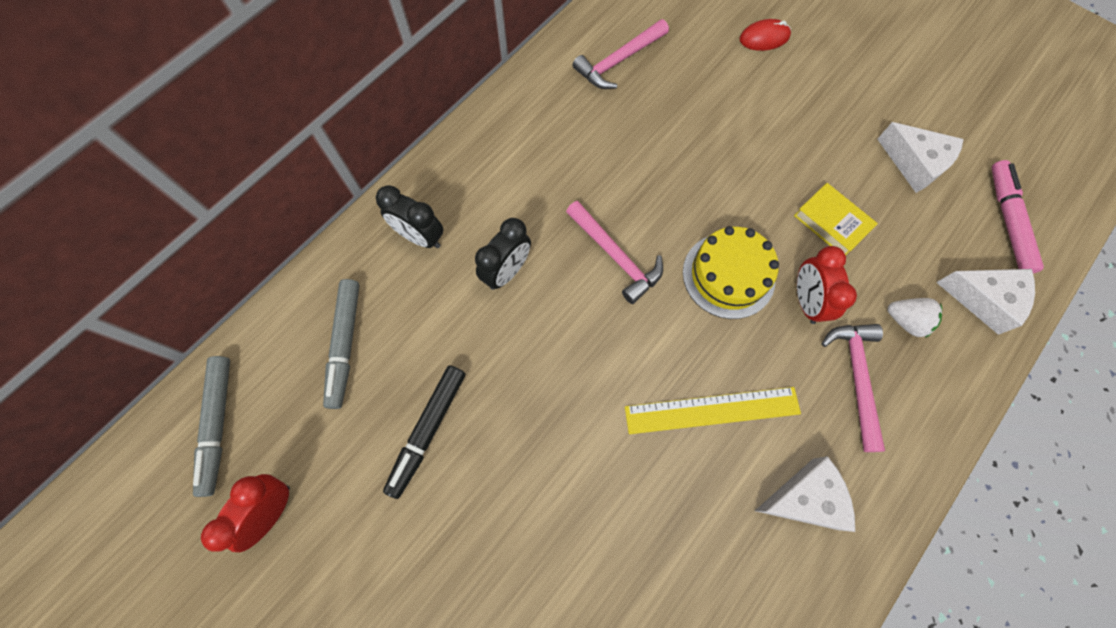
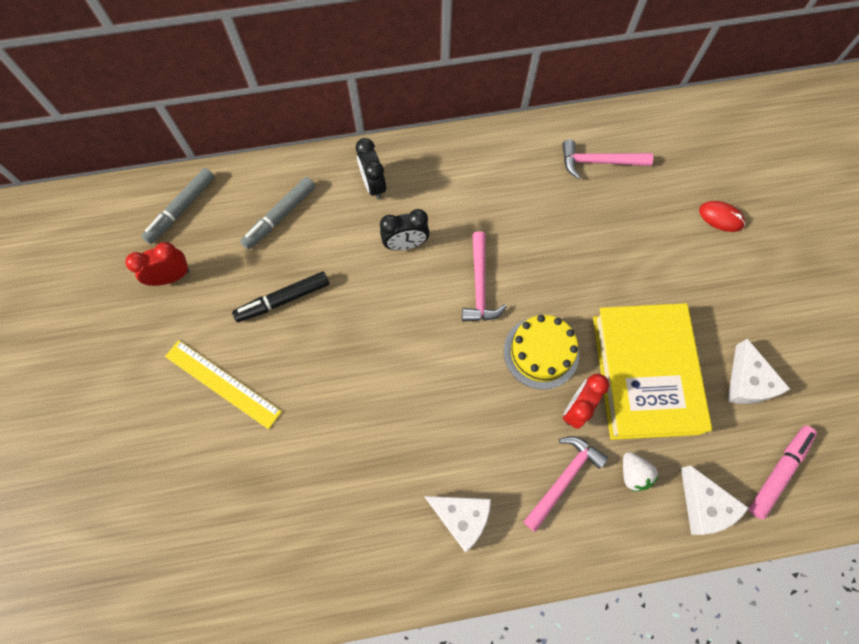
camera: 40 degrees right, 0 degrees up
yellow ruler [625,387,801,434] -> yellow ruler moved to [165,340,282,429]
yellow book [794,183,878,255] -> yellow book [593,303,712,440], size x2.36

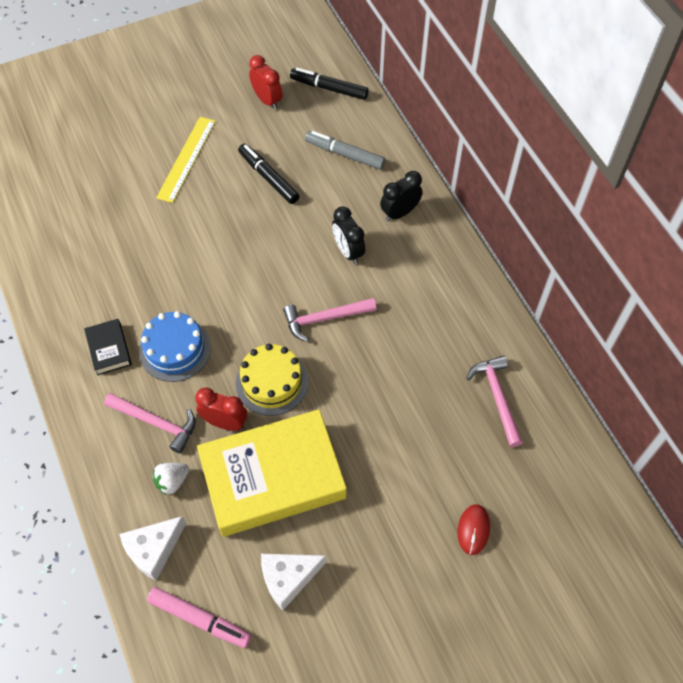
camera: 75 degrees right, 10 degrees down
grey marker [141,168,215,244] -> black marker [290,68,369,100]
white cheese [424,496,491,552] -> black book [84,319,132,376]
none -> blue cake [139,311,211,382]

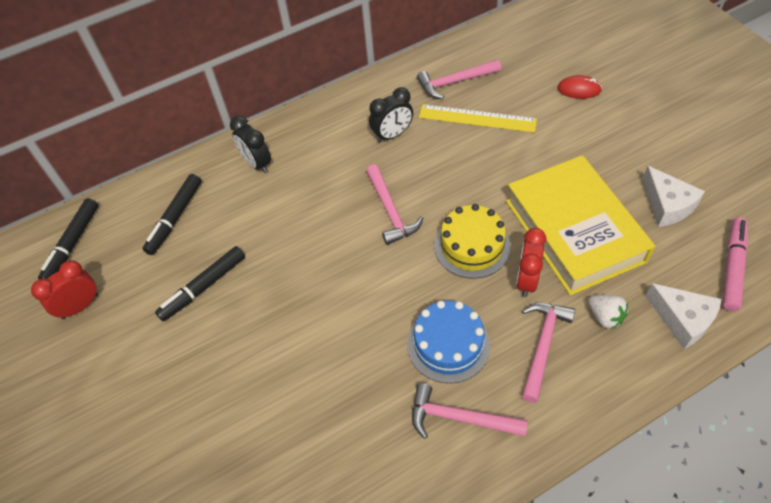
camera: 90 degrees left, 5 degrees down
black book [84,319,132,376] -> pink hammer [412,383,528,439]
yellow ruler [156,117,216,203] -> yellow ruler moved to [419,104,537,133]
grey marker [305,131,385,170] -> black marker [142,174,202,255]
black clock [332,206,365,264] -> black clock moved to [369,87,413,143]

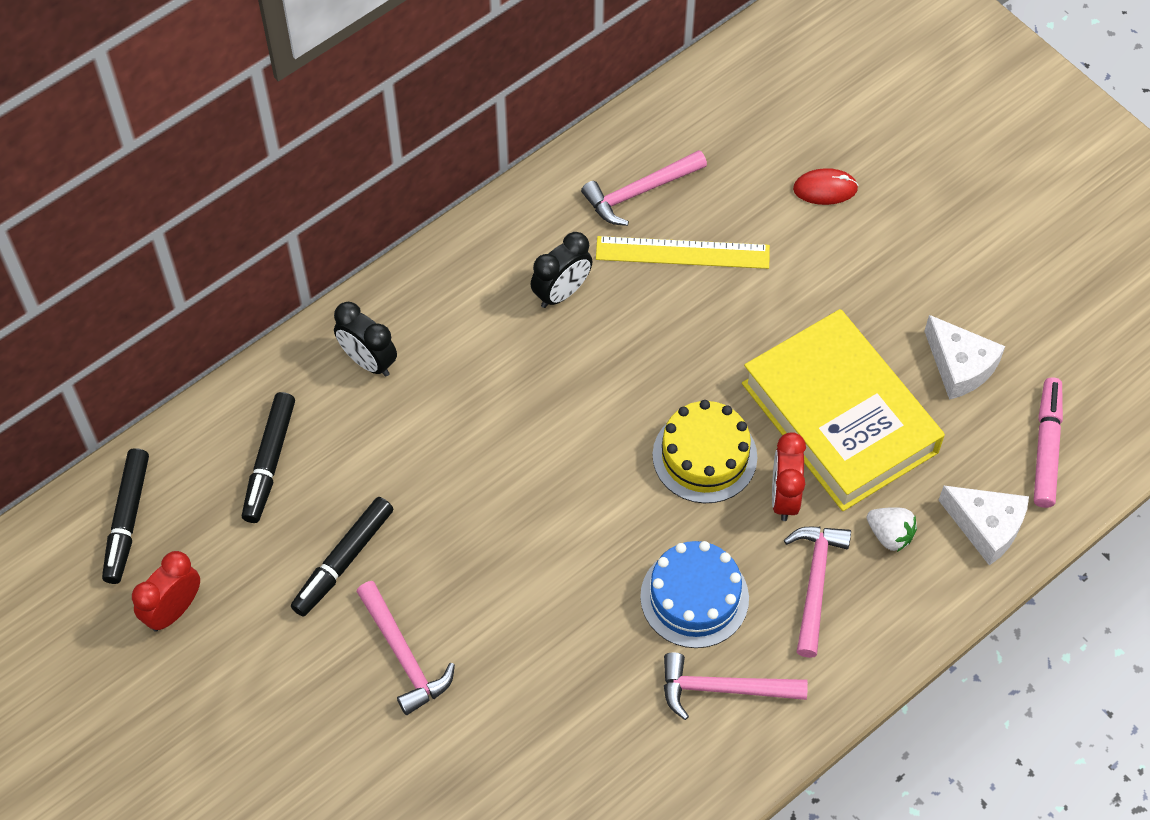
camera: 15 degrees left, 5 degrees up
pink hammer [366,164,423,245] -> pink hammer moved to [356,581,455,715]

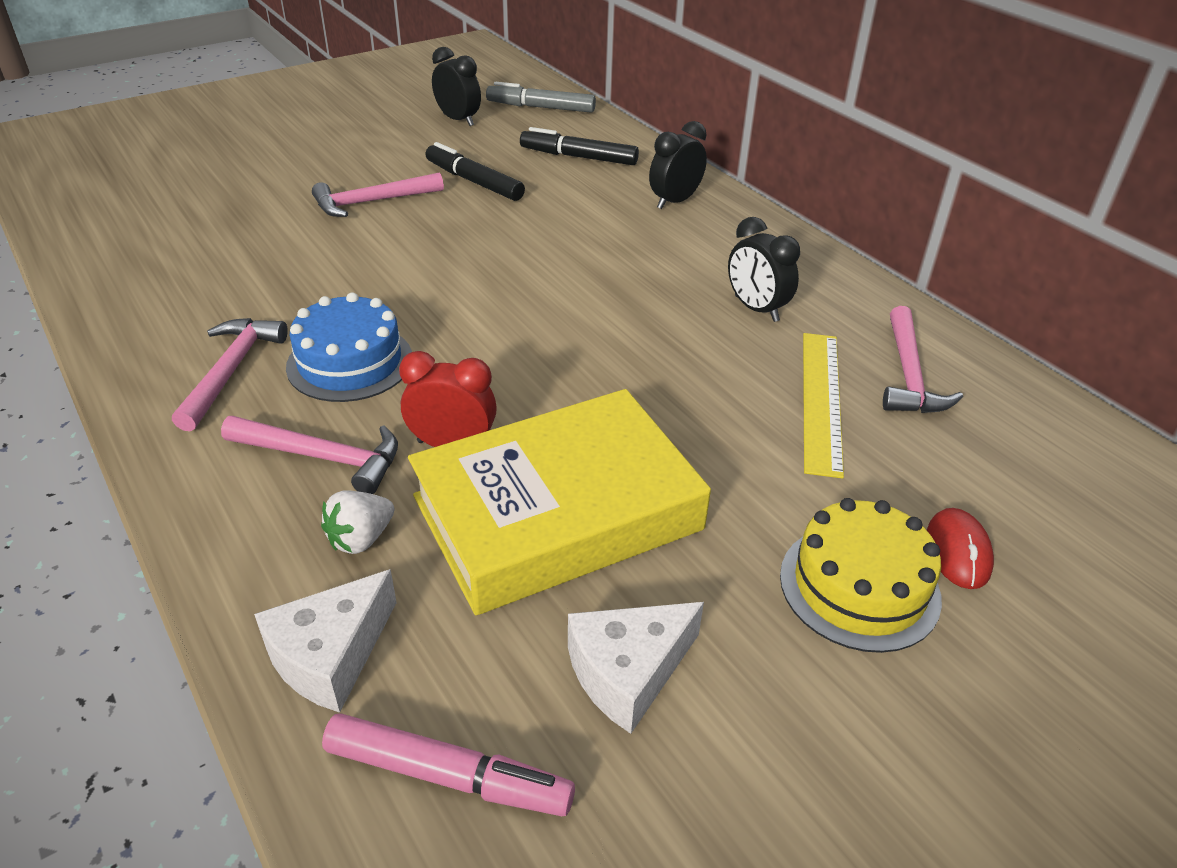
camera: 95 degrees right, 20 degrees down
black marker [102,448,149,584] -> grey marker [486,82,596,113]
red clock [132,551,200,632] -> black clock [432,47,481,126]
pink hammer [581,150,707,226] -> pink hammer turned 150 degrees counterclockwise [883,306,963,413]
yellow cake [653,400,757,503] -> yellow cake moved to [780,498,942,653]

